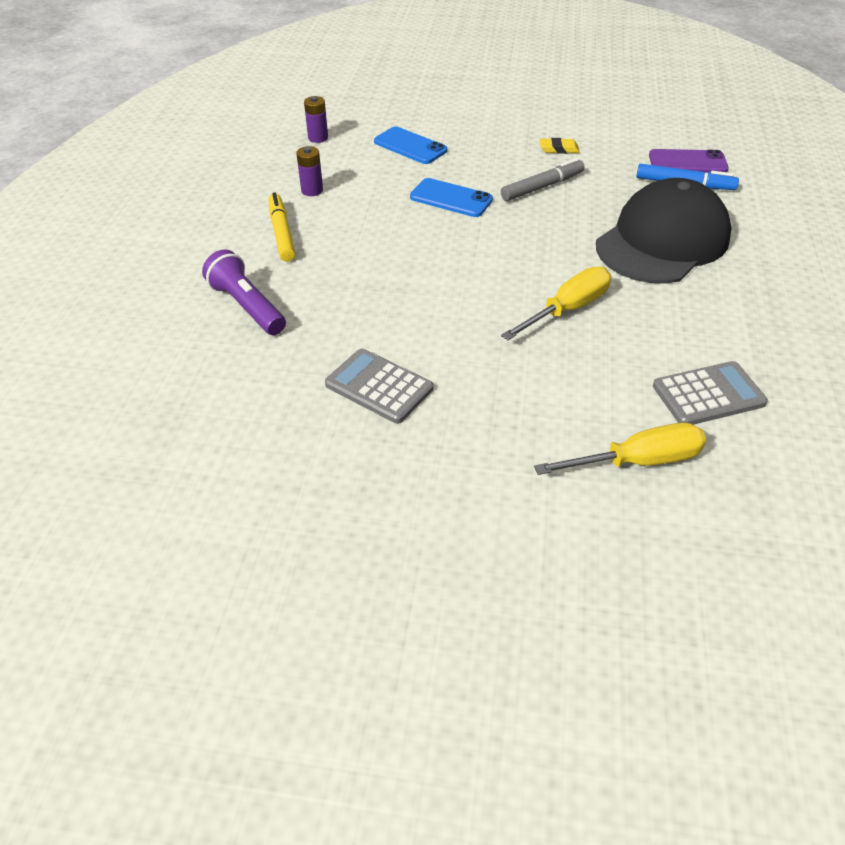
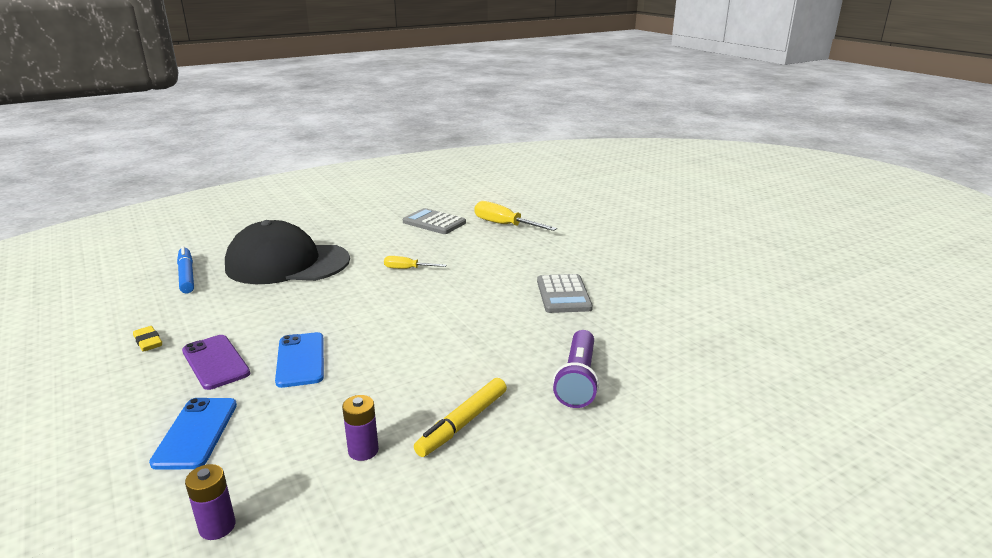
camera: 130 degrees left, 20 degrees down
grey marker [501,158,585,201] -> none
yellow screwdriver [501,267,611,340] -> yellow screwdriver [384,256,446,269], size x0.58
purple phone [649,149,729,173] -> purple phone moved to [182,335,250,390]

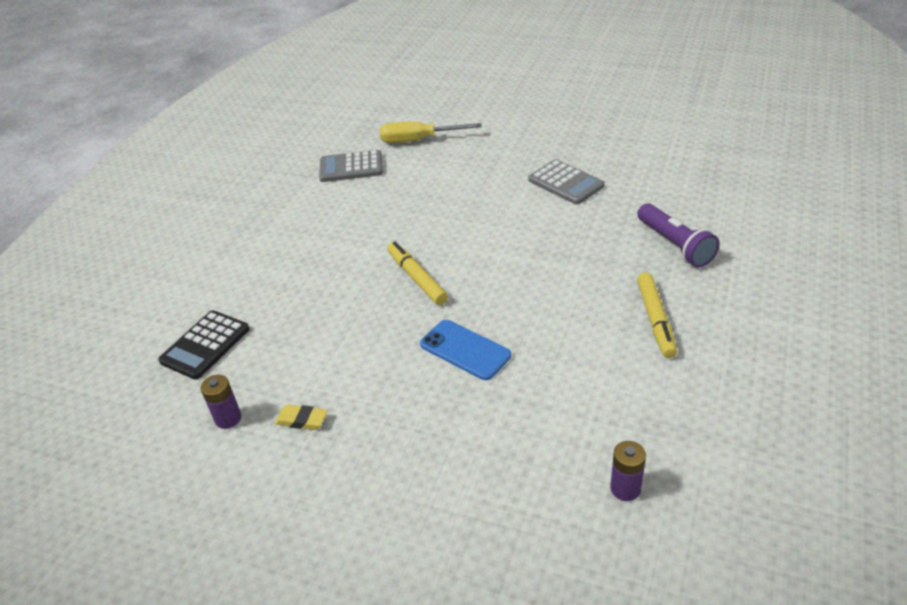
camera: 35 degrees left, 15 degrees up
blue phone [149,398,237,470] -> none
blue marker [177,246,194,293] -> black calculator [158,310,249,380]
purple phone [182,335,250,390] -> none
black cap [225,220,350,284] -> none
purple battery [342,395,379,461] -> purple battery moved to [201,375,241,429]
yellow screwdriver [384,256,446,269] -> none
none -> yellow marker [387,242,448,305]

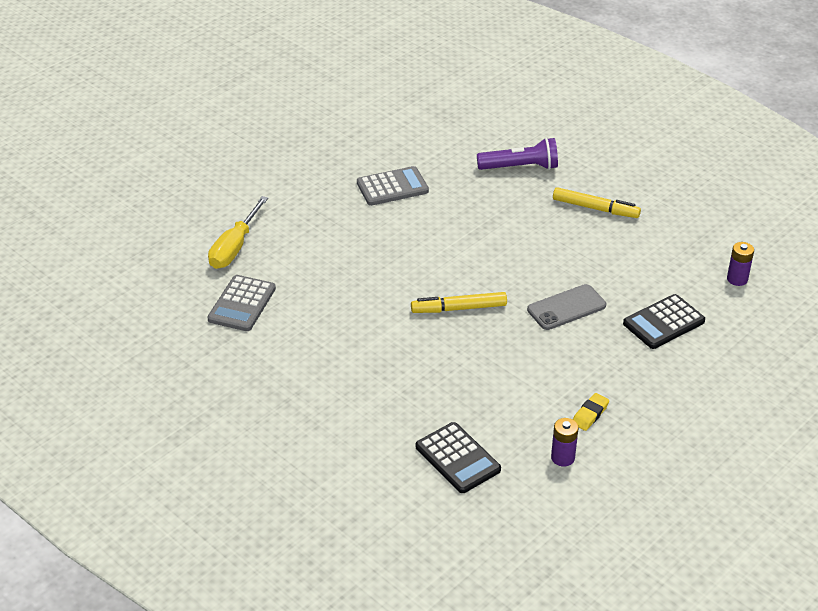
camera: 70 degrees left, 0 degrees up
blue phone [420,320,511,380] -> grey phone [527,284,606,330]
none -> black calculator [623,294,705,349]

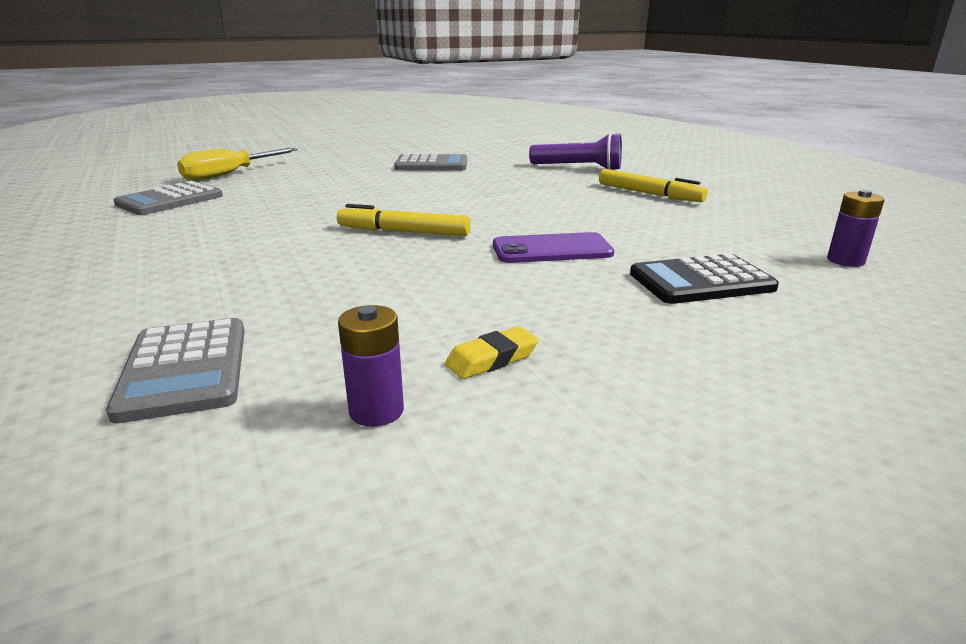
camera: 20 degrees right, 15 degrees down
black calculator [416,422,501,493] -> grey calculator [106,318,245,424]
grey phone [527,284,606,330] -> purple phone [493,232,614,263]

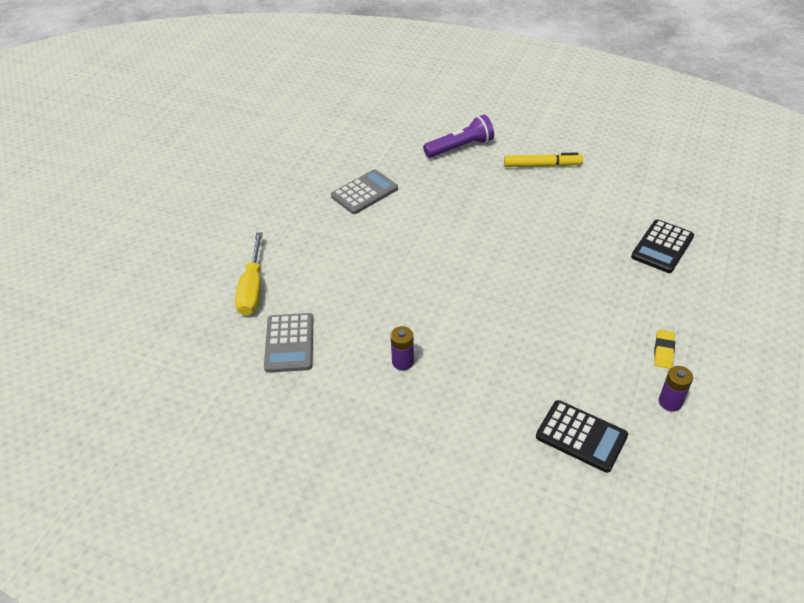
camera: 40 degrees left, 20 degrees up
grey calculator [106,318,245,424] -> black calculator [536,400,628,473]
yellow marker [337,204,471,236] -> none
purple phone [493,232,614,263] -> none
purple battery [827,190,884,267] -> purple battery moved to [391,326,414,370]

